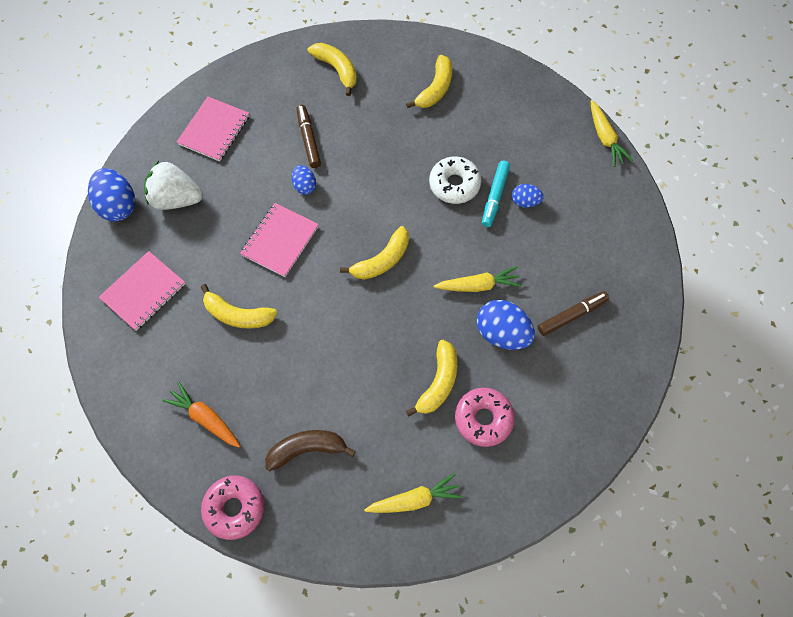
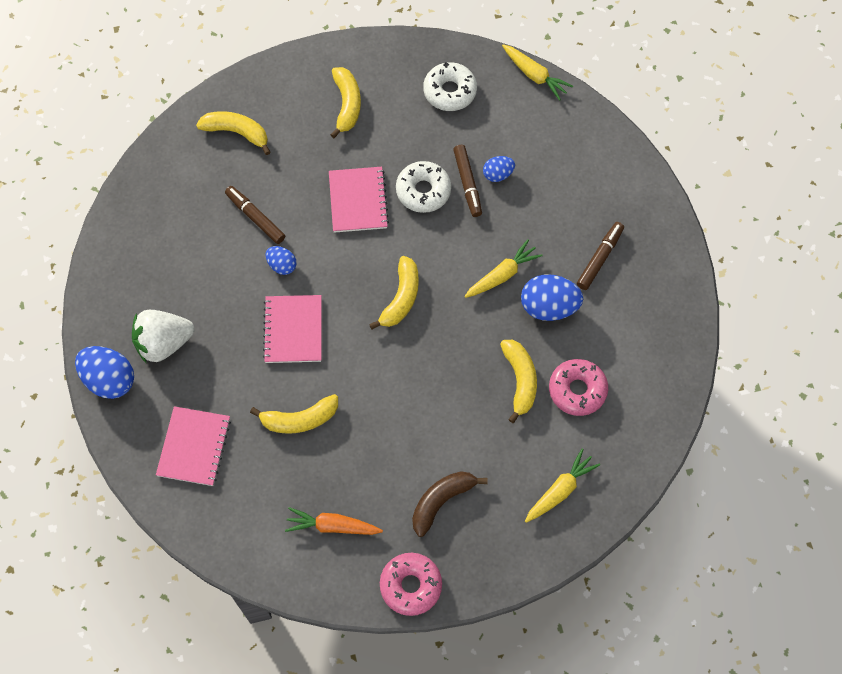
camera: 30 degrees left, 0 degrees up
pink notebook [177,97,250,161] -> pink notebook moved to [329,167,389,233]
turquoise marker [482,161,510,227] -> brown marker [453,145,482,217]
none -> white donut [423,62,477,111]

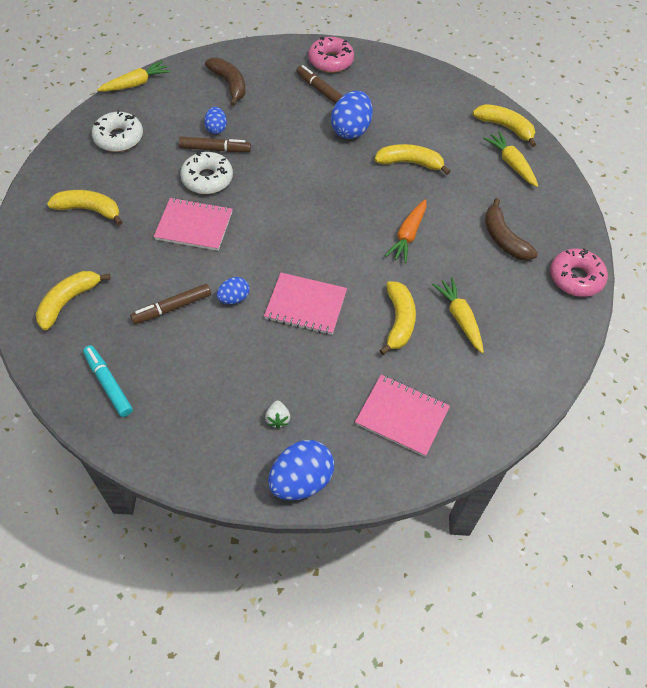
camera: 75 degrees left, 10 degrees down
white strawberry [132,310,195,363] -> white strawberry [265,401,290,429], size x0.44
orange carrot [285,507,383,535] -> orange carrot moved to [385,199,426,263]
yellow banana [369,256,419,329] -> yellow banana moved to [473,104,536,147]
yellow carrot [464,239,542,298] -> yellow carrot moved to [432,277,484,353]
pink donut [549,359,608,416] -> pink donut moved to [308,37,354,73]
none -> turquoise marker [83,345,133,417]
none -> brown banana [205,58,246,106]

